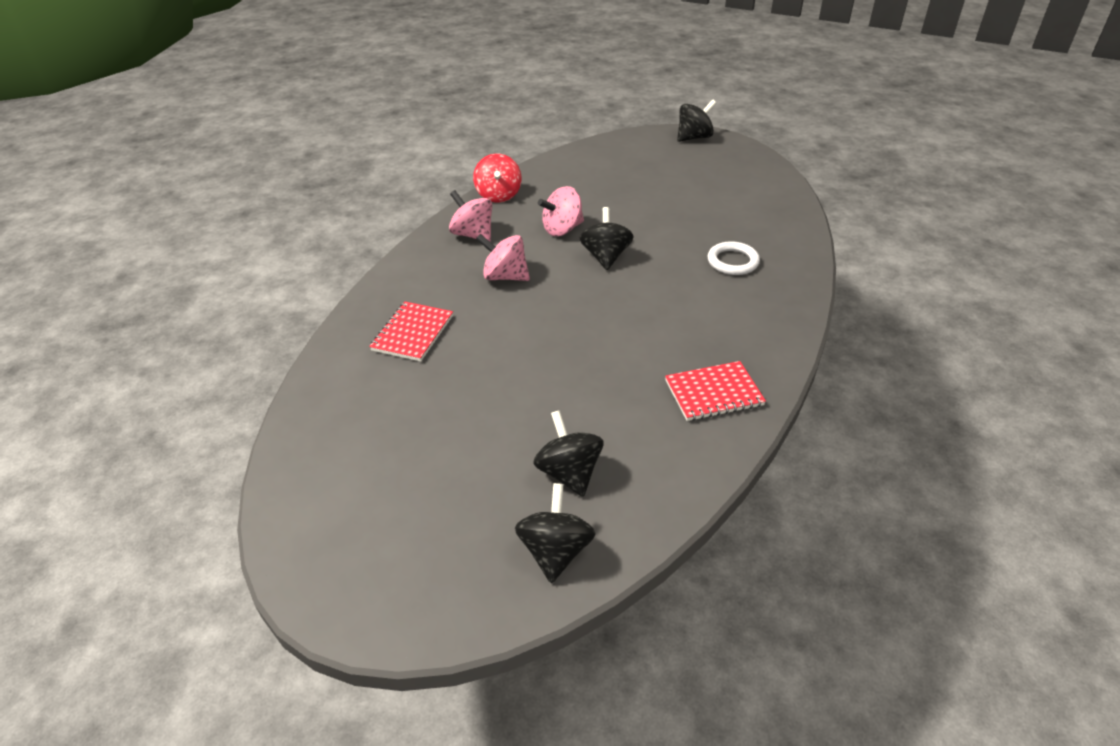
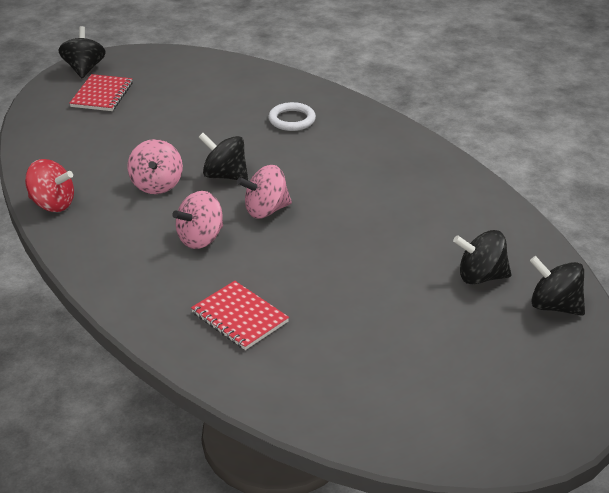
camera: 65 degrees left, 5 degrees down
pink spinning top [449,190,492,242] -> pink spinning top moved to [237,165,292,219]
red notebook [665,361,766,421] -> red notebook moved to [69,74,133,111]

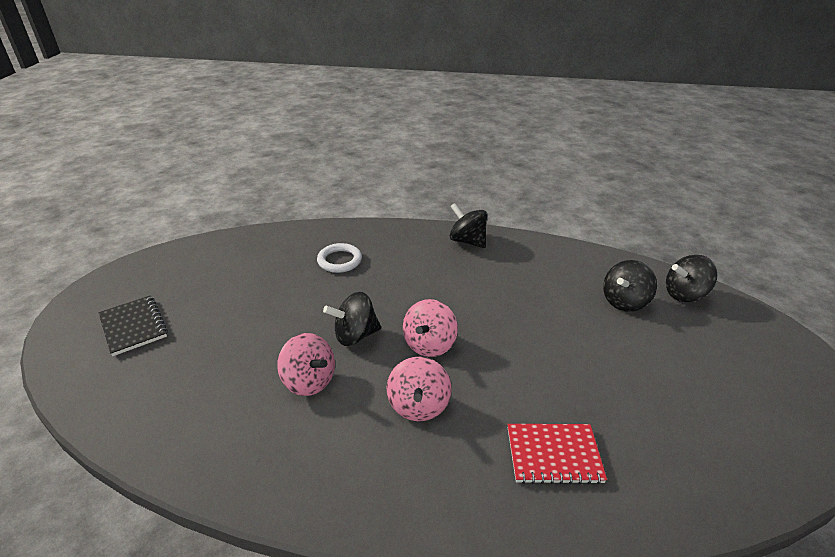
camera: 45 degrees left, 0 degrees up
red spinning top [25,159,74,212] -> none
black spinning top [58,26,106,78] -> black spinning top moved to [450,203,487,248]
red notebook [69,74,133,111] -> black notebook [99,295,168,356]

